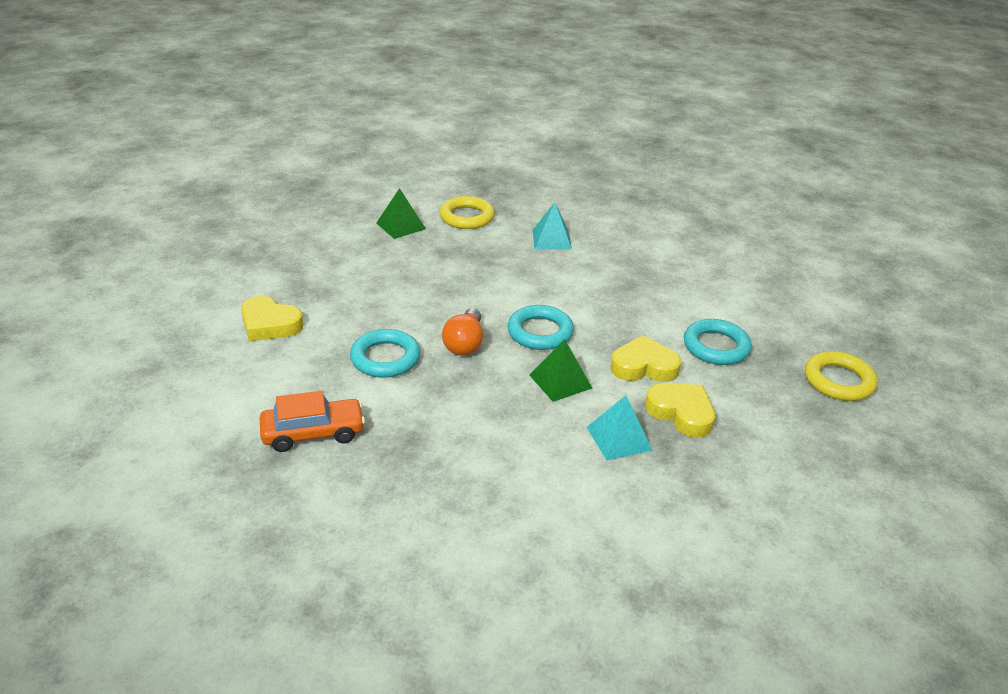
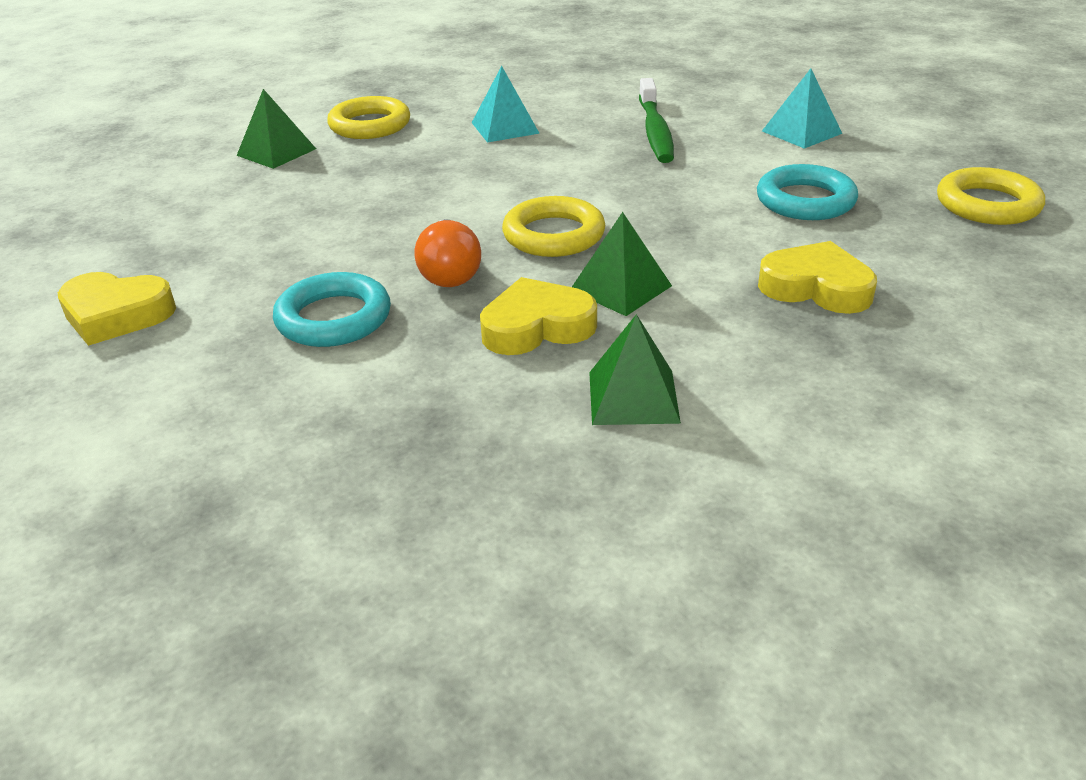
camera: 15 degrees left, 0 degrees up
orange car [260,391,365,452] -> none
turquoise ring [507,305,574,350] -> yellow ring [502,196,605,257]
turquoise pyramid [587,395,652,461] -> turquoise pyramid moved to [762,68,842,149]
yellow heart [610,335,681,382] -> yellow heart moved to [480,277,597,355]
none -> green pyramid [589,314,681,425]
none -> green toothbrush [639,78,674,163]

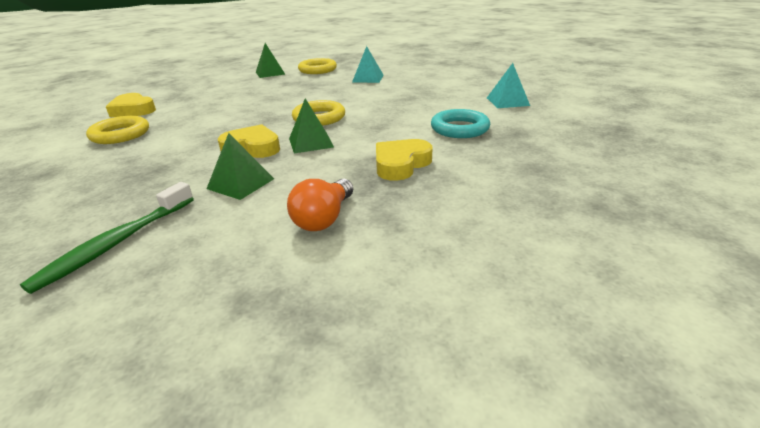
camera: 30 degrees right, 5 degrees down
turquoise ring [273,272,391,347] -> none
orange light bulb [415,219,481,287] -> orange light bulb moved to [287,179,353,231]
green toothbrush [639,78,674,163] -> green toothbrush moved to [20,182,194,294]
yellow heart [758,241,877,314] -> yellow heart turned 105 degrees counterclockwise [376,139,432,181]
yellow ring [937,167,1045,225] -> yellow ring moved to [86,116,149,144]

